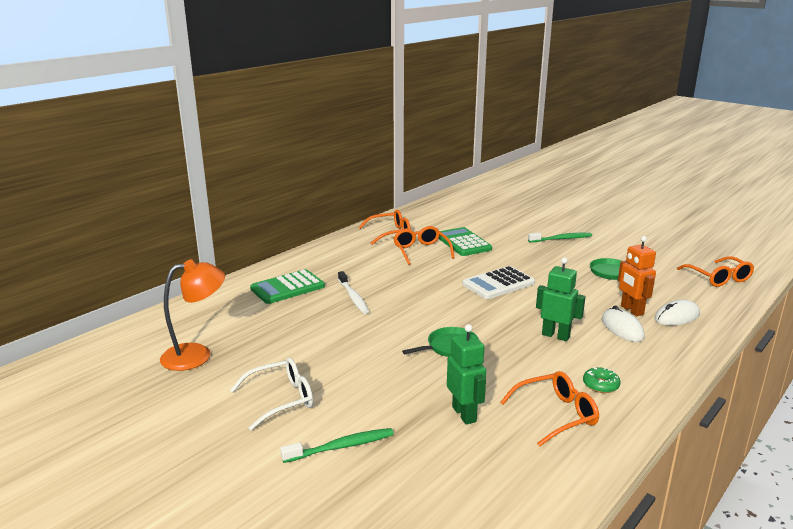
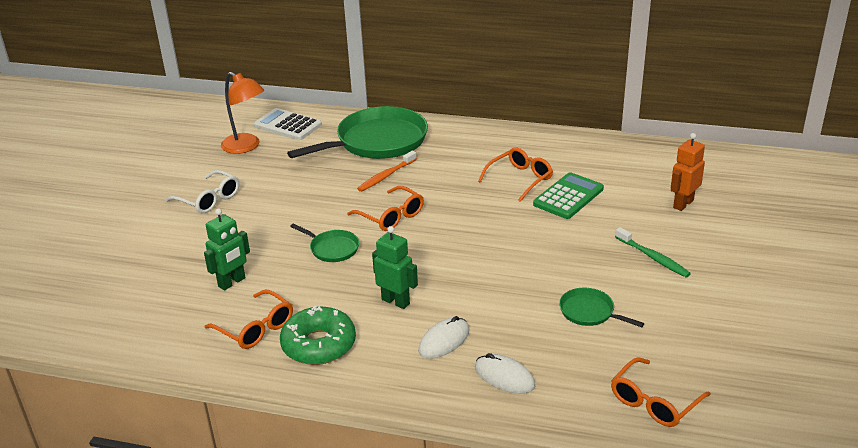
camera: 65 degrees right, 10 degrees up
green calculator [250,269,325,304] -> green pan [287,106,428,159]
green toothbrush [280,428,394,463] -> none
white toothbrush [338,271,369,314] -> orange toothbrush [357,151,417,192]
orange glasses [358,210,411,245] -> orange glasses moved to [347,186,424,231]
white calculator [462,266,535,299] -> white calculator moved to [254,108,322,140]
green robot [536,257,585,341] -> green robot turned 60 degrees counterclockwise [372,226,418,309]
green donut [583,367,620,393] -> green donut [280,305,356,365], size x2.09
orange robot [618,236,656,316] -> orange robot moved to [671,133,705,211]

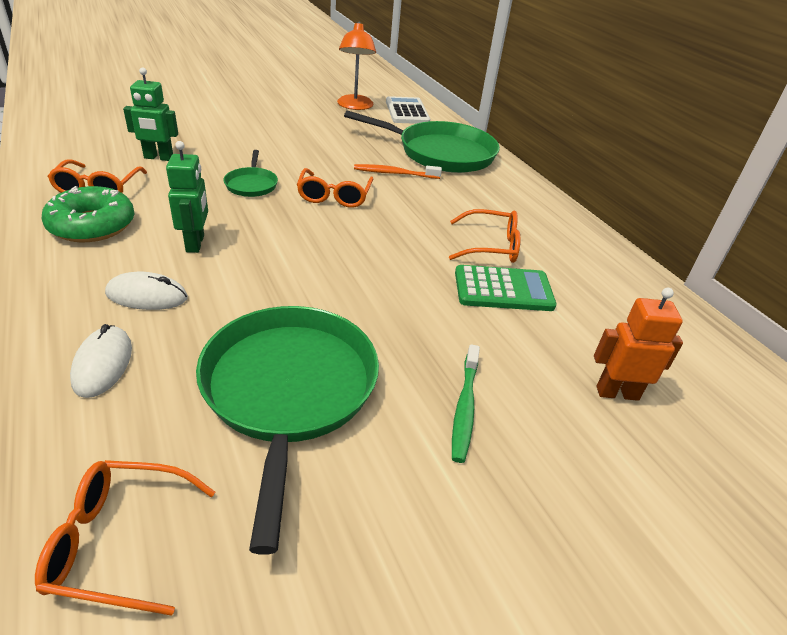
camera: 45 degrees right, 5 degrees up
white glasses [166,170,239,213] -> none
green pan [559,288,644,327] -> green pan [196,306,379,555], size x2.18

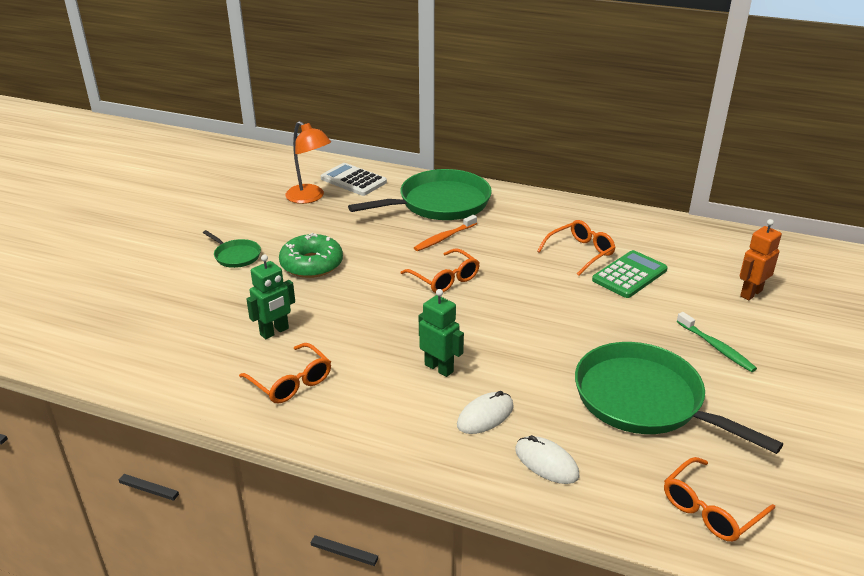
camera: 40 degrees left, 5 degrees down
green donut [42,186,134,242] -> green donut moved to [279,233,343,278]
green pan [223,150,278,197] -> green pan moved to [203,230,261,268]

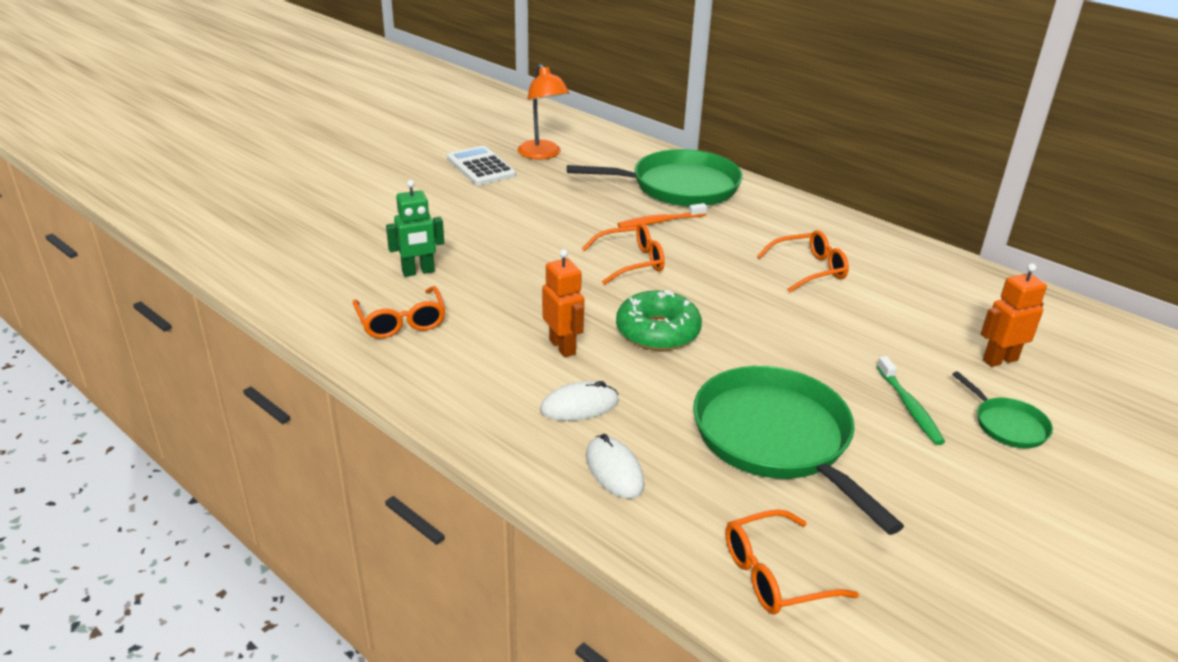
camera: 20 degrees right, 0 degrees up
green pan [203,230,261,268] -> green pan moved to [952,371,1053,448]
green donut [279,233,343,278] -> green donut moved to [616,290,702,351]
white calculator [321,163,387,196] -> white calculator moved to [447,146,516,185]
orange glasses [401,249,480,293] -> orange glasses turned 90 degrees counterclockwise [582,223,665,285]
green robot [419,289,464,377] -> orange robot [542,249,584,357]
green calculator [592,250,668,298] -> none

